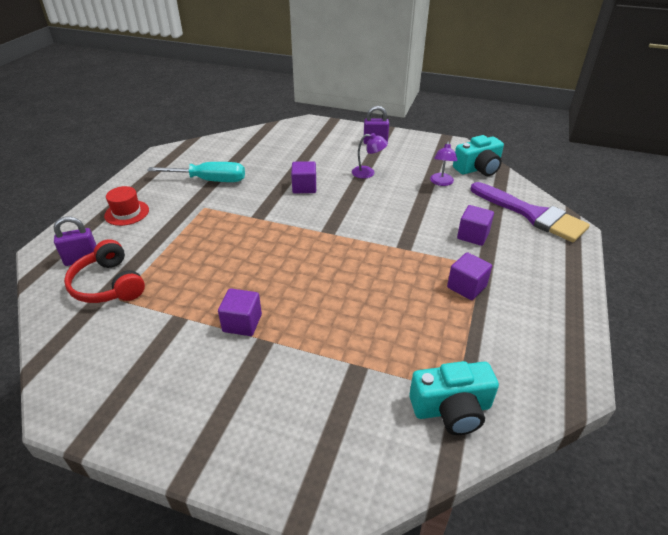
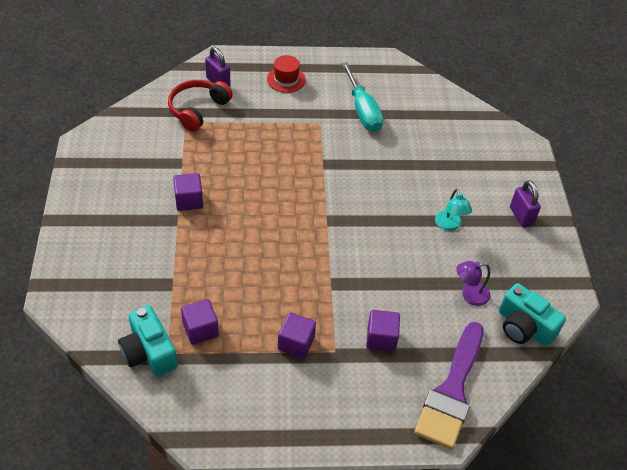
camera: 65 degrees right, 10 degrees up
purple cube [291,161,316,193] -> purple cube moved to [181,299,219,345]
purple lamp [352,133,388,178] -> turquoise lamp [435,189,472,231]

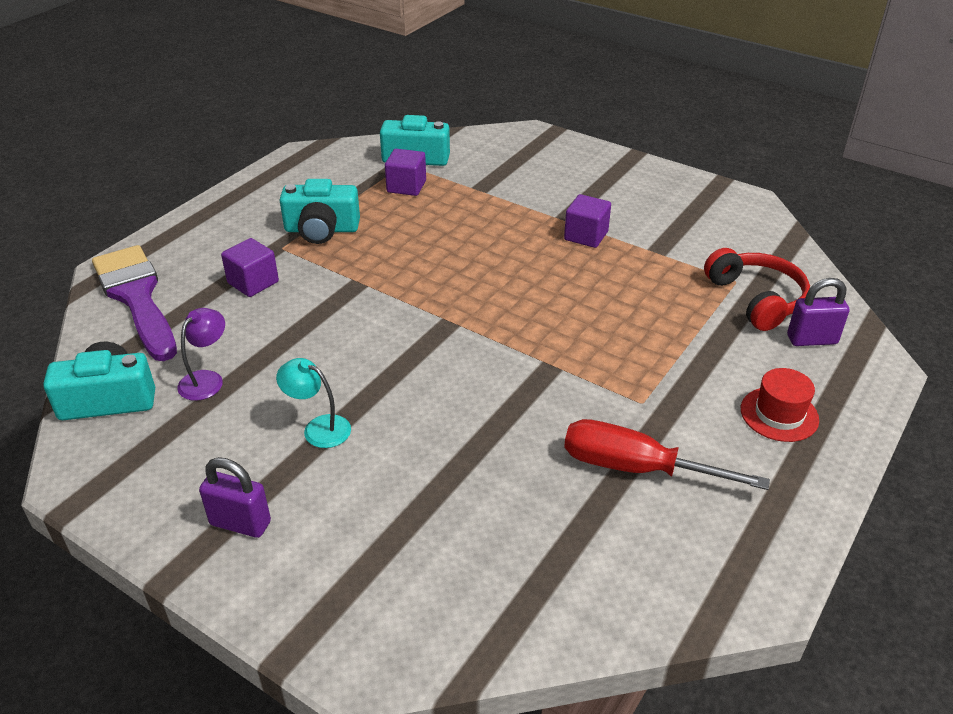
camera: 130 degrees right, 10 degrees down
purple cube [278,313,316,359] -> turquoise camera [280,179,360,244]
turquoise screwdriver [341,62,384,132] -> red screwdriver [564,419,770,490]

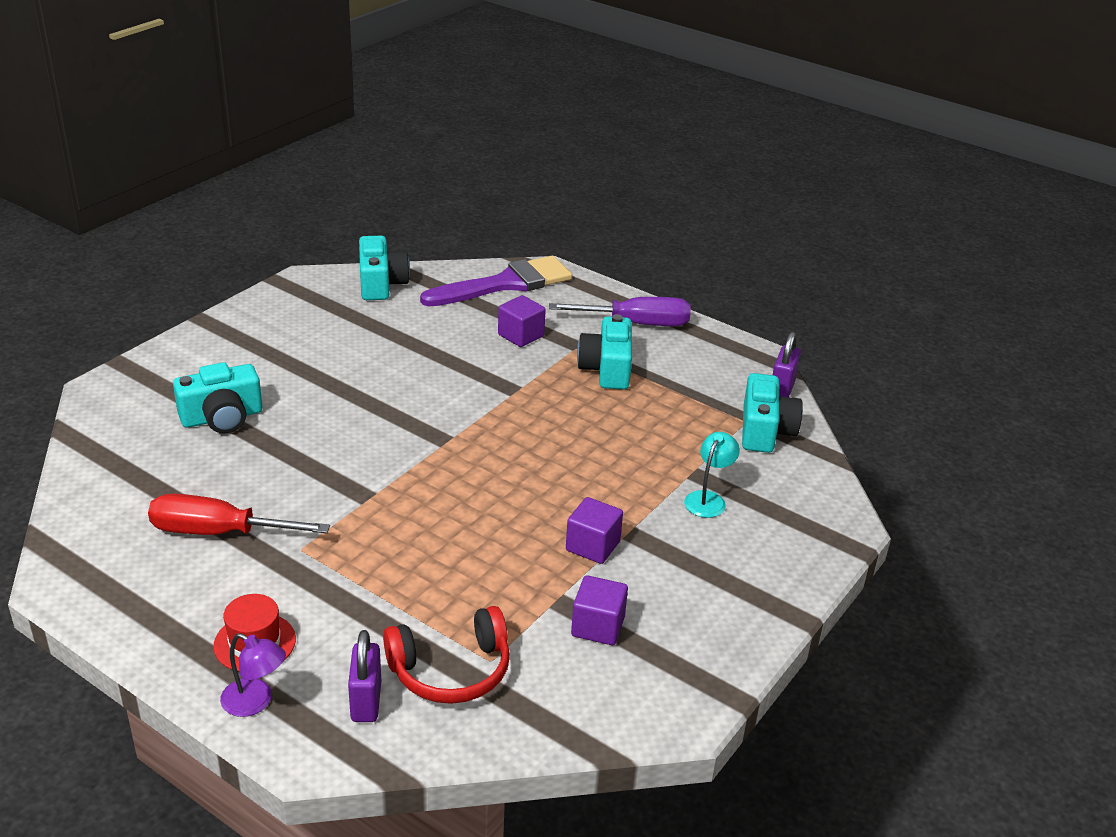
camera: 90 degrees right, 5 degrees down
purple lamp [177,308,225,401] -> purple lamp moved to [220,633,286,717]
purple padlock [199,457,271,538] -> purple padlock moved to [773,332,801,397]
turquoise lamp [276,358,351,448] -> turquoise lamp moved to [684,432,740,518]
purple cube [385,149,426,196] -> purple cube moved to [571,575,628,645]
red screwdriver [564,419,770,490] -> red screwdriver turned 105 degrees counterclockwise [148,494,330,535]
none -> turquoise camera [173,362,262,434]
none -> purple screwdriver [549,297,691,326]

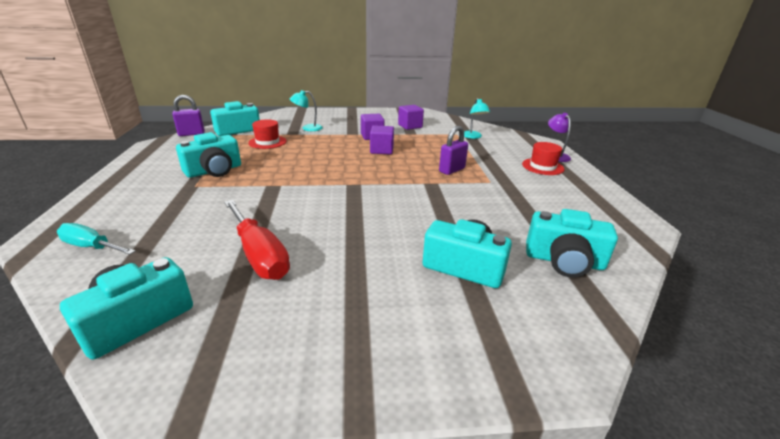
camera: 130 degrees left, 5 degrees down
red screwdriver [148,494,330,535] -> red screwdriver moved to [224,200,290,280]
purple padlock [348,630,381,722] -> purple padlock moved to [439,126,468,175]
red headphones [383,606,510,704] -> turquoise lamp [464,98,490,139]
purple brush [420,256,572,306] -> turquoise screwdriver [57,223,136,255]
purple cube [498,295,546,347] -> purple cube moved to [370,125,394,155]
purple screwdriver [549,297,691,326] -> none
none -> red hat [248,119,287,149]
none -> turquoise camera [526,209,618,277]

